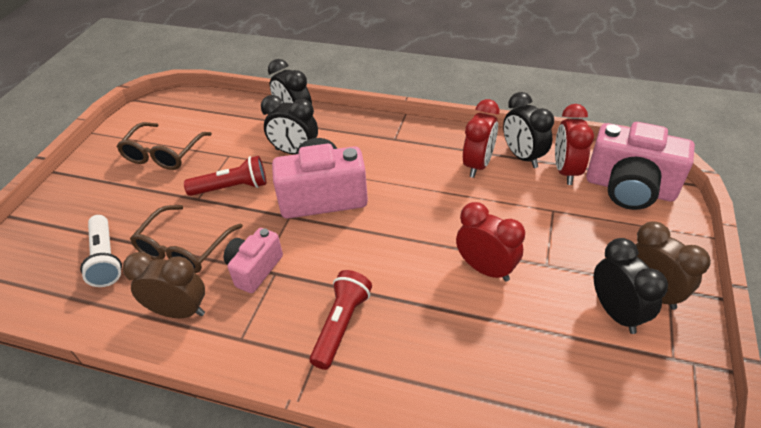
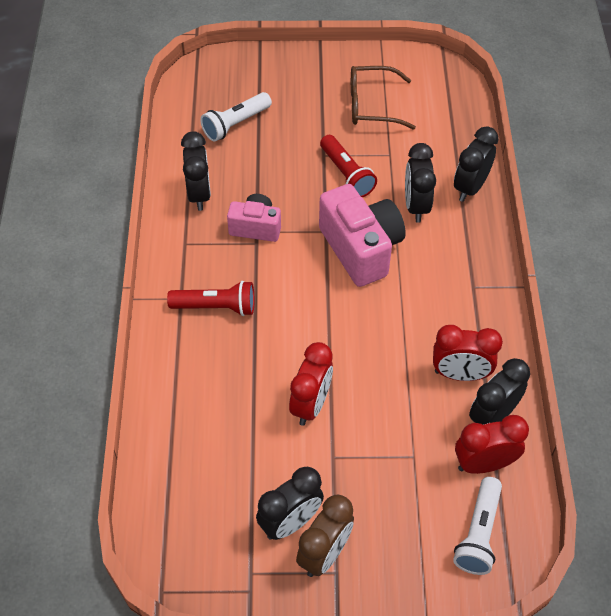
camera: 70 degrees right, 10 degrees up
brown clock [123,252,205,318] -> black clock [181,131,211,211]
brown glasses [130,205,243,273] -> none
pink camera [586,122,695,210] -> white flashlight [453,477,502,575]

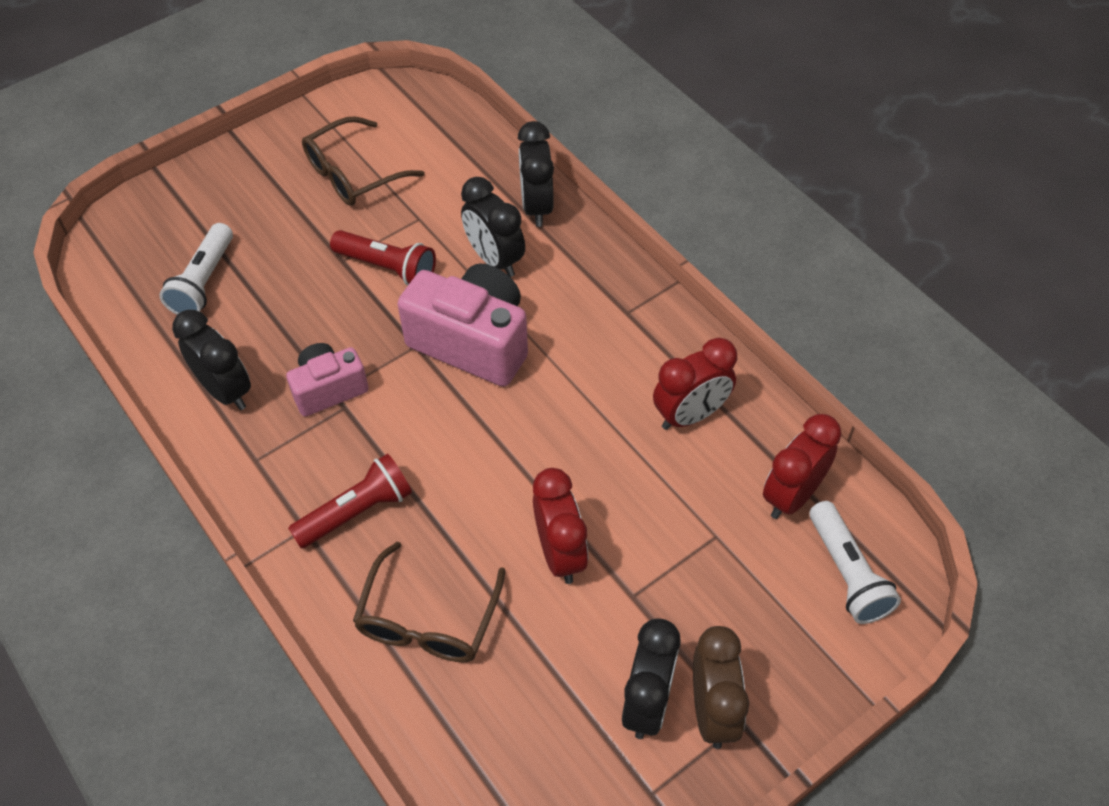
camera: 35 degrees left, 0 degrees up
black clock [469,358,530,425] -> none
none -> brown glasses [353,542,506,663]

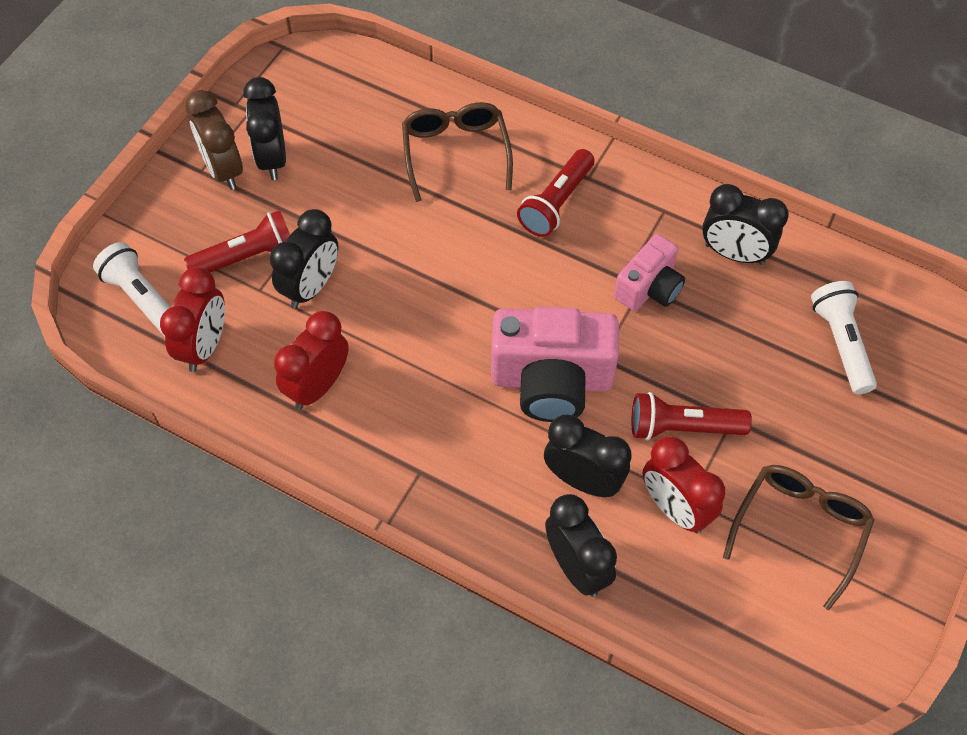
camera: 155 degrees right, 5 degrees up
red clock [533,468,588,584] -> red clock moved to [643,436,725,533]
none -> red flashlight [184,210,290,273]
none -> black clock [270,209,338,309]

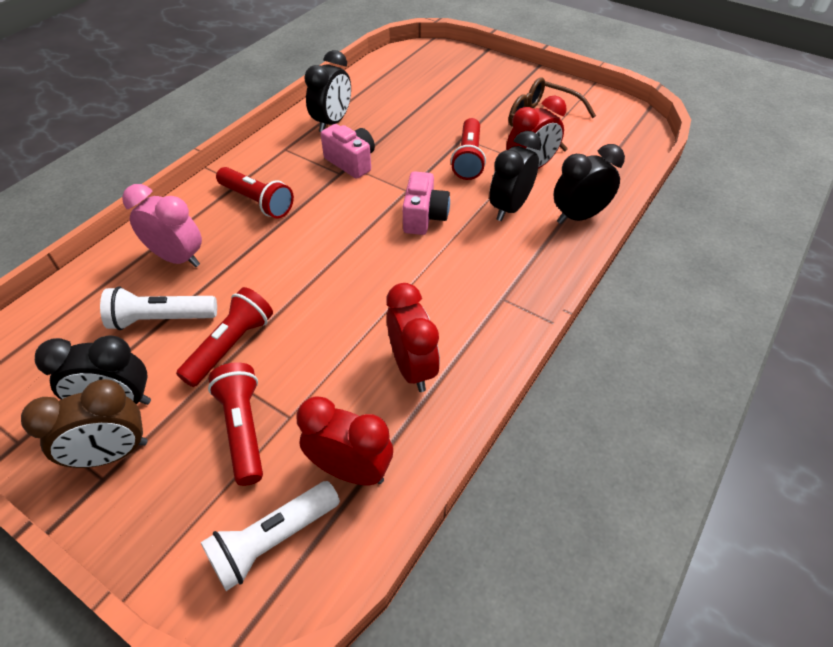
camera: 85 degrees left, 10 degrees down
black clock [270,209,338,309] -> none
red clock [274,311,349,410] -> red clock turned 150 degrees counterclockwise [387,283,440,392]
brown glasses [402,102,513,202] -> pink clock [122,184,202,267]
pink camera [491,307,619,422] -> pink camera [403,171,450,235], size x0.59
white flashlight [811,281,877,394] -> white flashlight moved to [100,286,217,330]
none -> red flashlight [176,287,273,387]

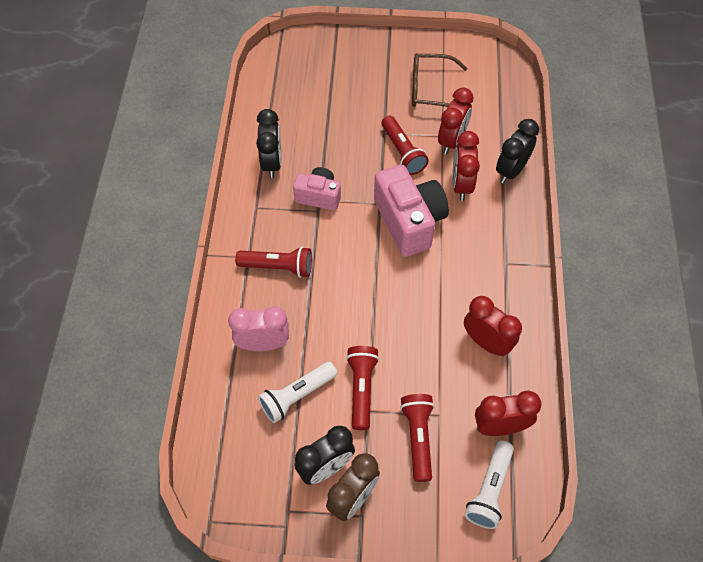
camera: 30 degrees left, 10 degrees up
red flashlight [208,362,263,486] -> red flashlight turned 45 degrees clockwise [400,394,434,482]
pink camera [403,171,450,235] -> pink camera [374,165,449,257], size x1.70
black clock [489,131,541,221] -> red clock [452,131,480,201]

